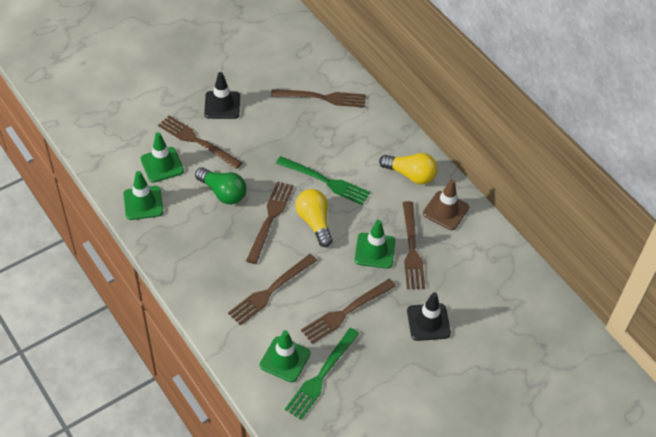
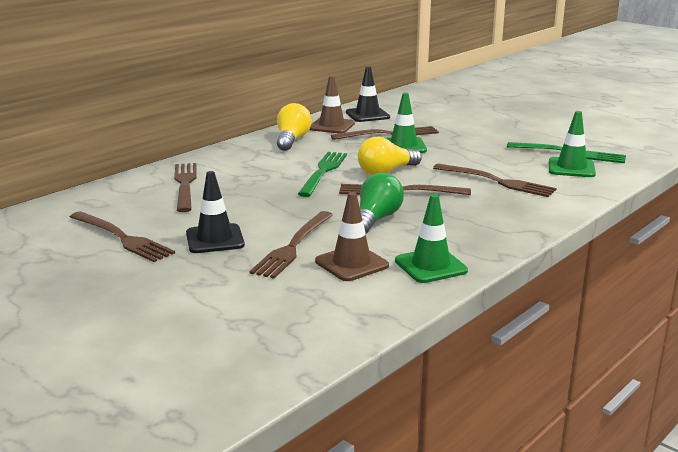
camera: 100 degrees left, 30 degrees down
green traffic cone [141,132,184,183] -> brown traffic cone [315,192,389,281]
brown fork [301,279,396,344] -> brown fork moved to [70,211,175,262]
black traffic cone [407,293,451,341] -> black traffic cone moved to [346,66,390,122]

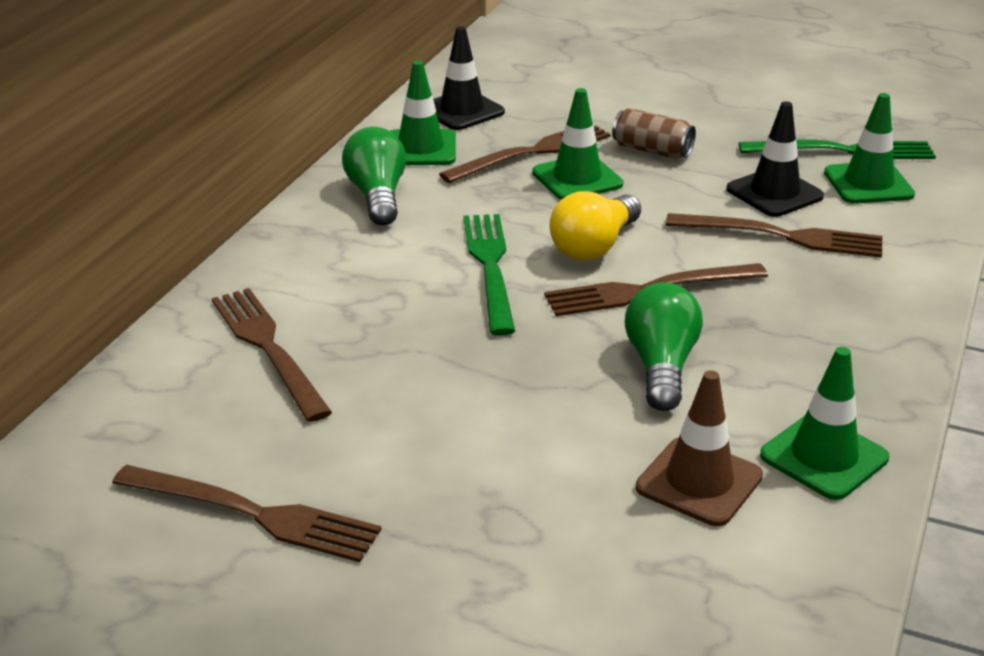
camera: 20 degrees left, 10 degrees up
black traffic cone [186,171,245,253] -> black traffic cone moved to [726,101,824,217]
brown fork [249,211,333,279] -> none
yellow light bulb [277,103,312,151] -> green light bulb [342,127,406,226]
brown traffic cone [309,76,355,133] -> green traffic cone [391,61,456,165]
none -> brown can [612,108,696,159]

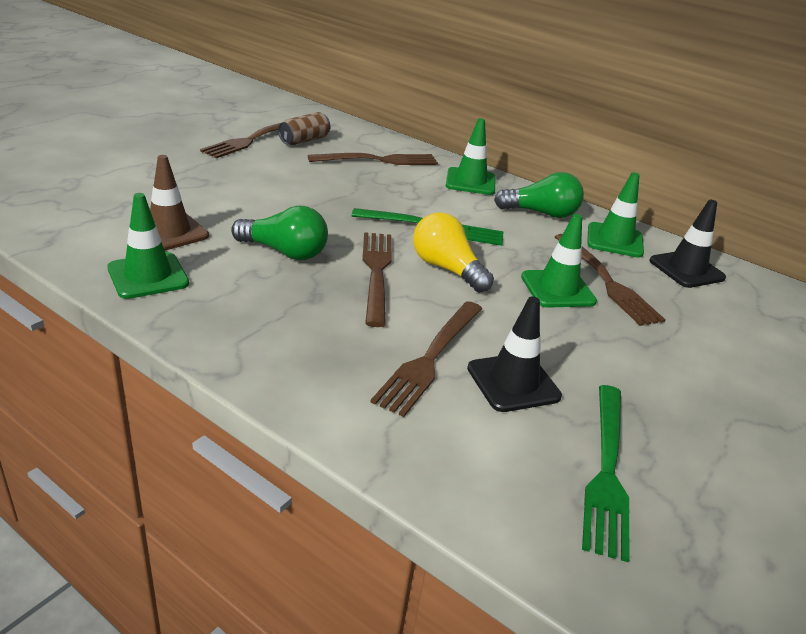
camera: 100 degrees right, 0 degrees up
brown can [612,108,696,159] -> brown can moved to [278,112,331,145]
green traffic cone [824,93,915,204] -> green traffic cone moved to [446,118,496,195]

